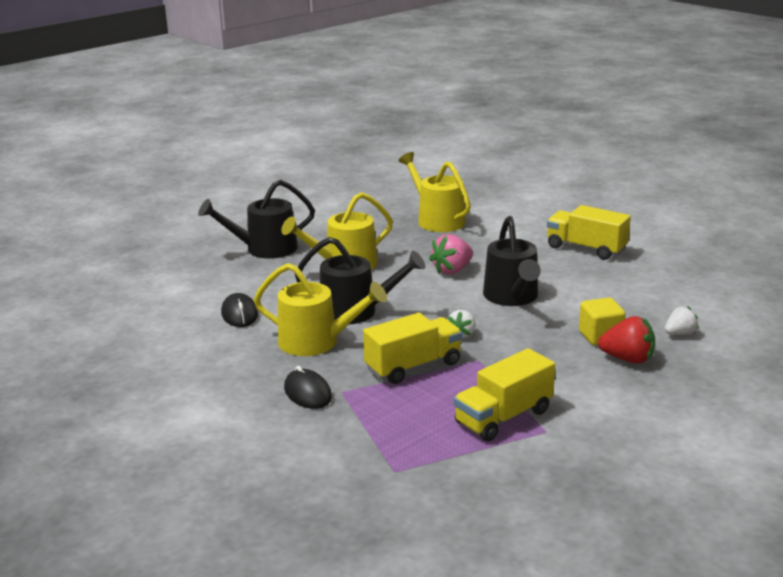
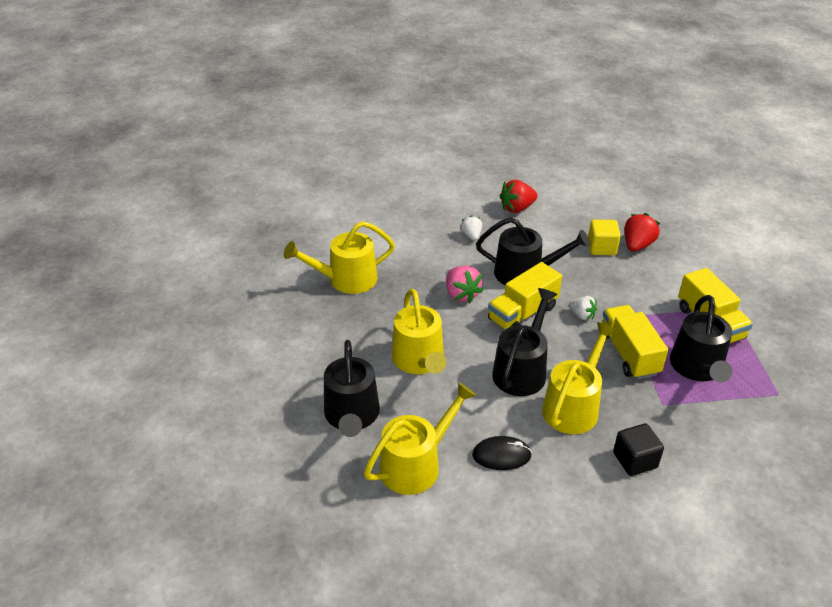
camera: 75 degrees left, 15 degrees up
black mouse [284,366,332,409] -> none
yellow truck [547,205,631,260] -> yellow truck moved to [488,262,562,329]
white strawberry [665,306,699,335] -> white strawberry moved to [461,215,482,241]
none -> yellow watering can [364,382,477,495]
none -> red strawberry [500,180,538,213]
none -> black cube [613,423,664,476]
none -> black watering can [670,295,732,383]

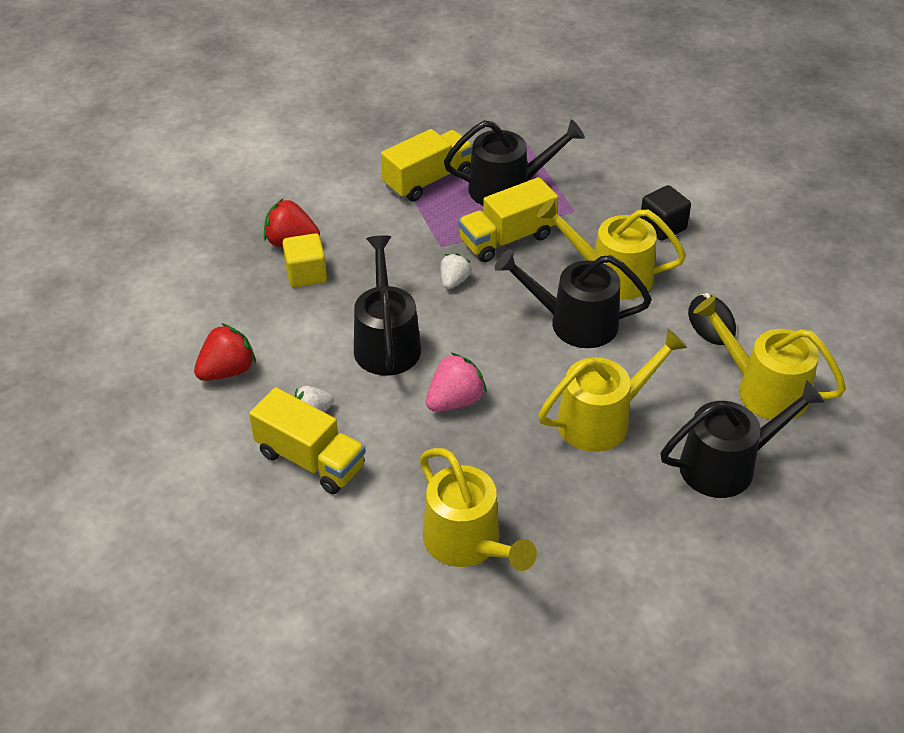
camera: 105 degrees left, 5 degrees up
yellow truck [488,262,562,329] -> yellow truck moved to [249,387,366,494]
red strawberry [500,180,538,213] -> red strawberry turned 90 degrees counterclockwise [194,323,256,381]

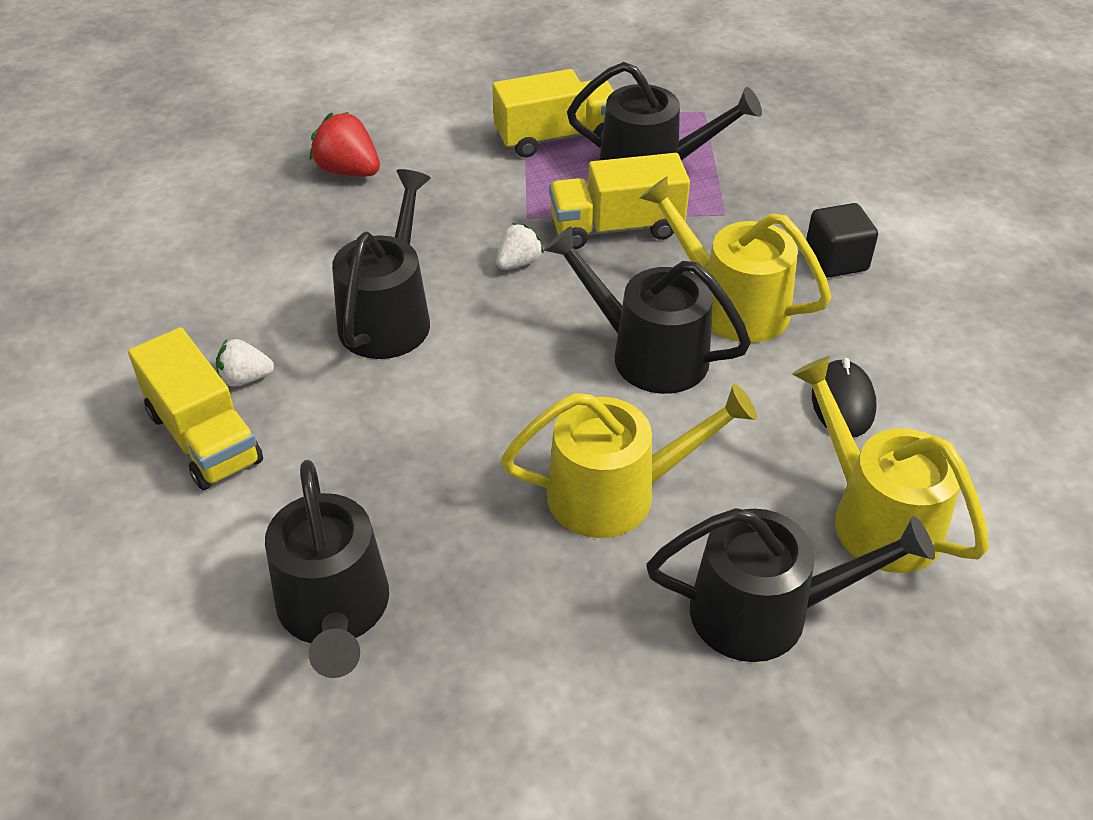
camera: 20 degrees right, 0 degrees up
red strawberry [194,323,256,381] -> none
yellow cube [282,233,327,287] -> none
yellow watering can [420,448,537,571] -> black watering can [265,460,389,678]
pink strawberry [426,353,487,412] -> none

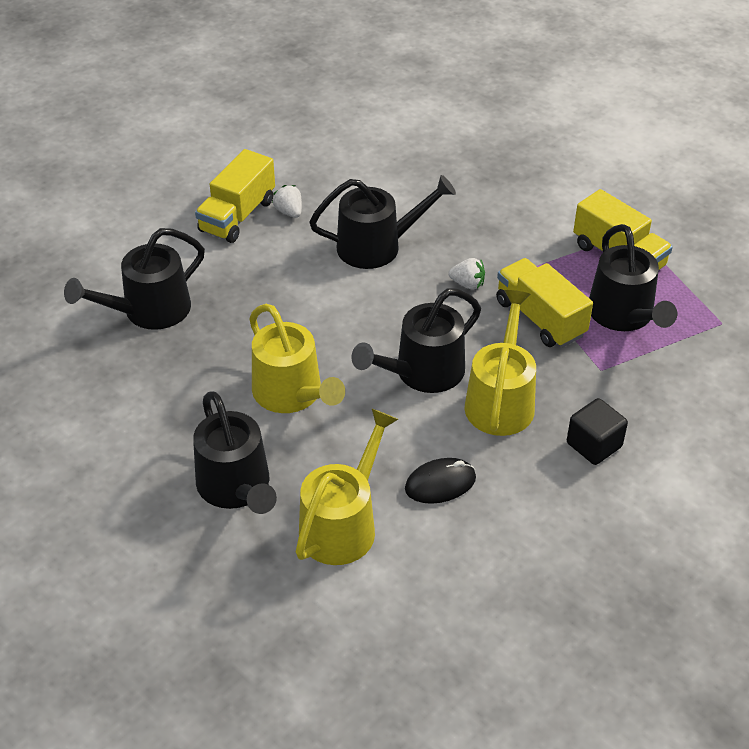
camera: 65 degrees right, 0 degrees up
red strawberry [310,112,380,177] -> none
black watering can [544,226,751,394] -> black watering can turned 135 degrees counterclockwise [352,289,481,393]

